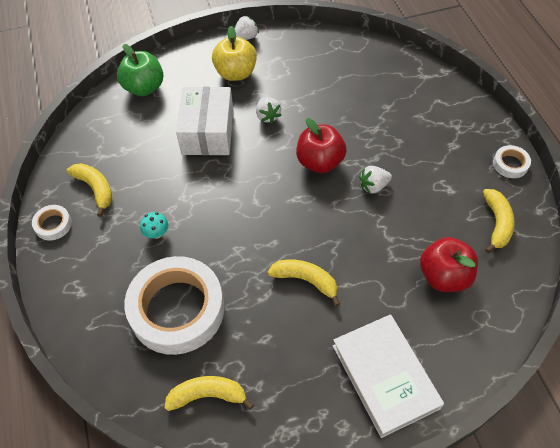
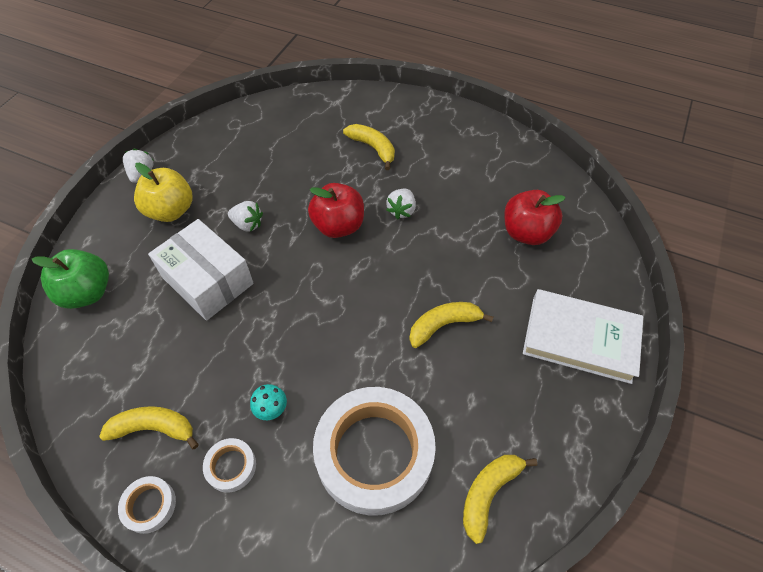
camera: 50 degrees left, 0 degrees up
yellow banana [483,189,515,253] -> yellow banana moved to [343,124,395,170]
white tape [493,145,531,178] -> white tape moved to [203,438,256,493]

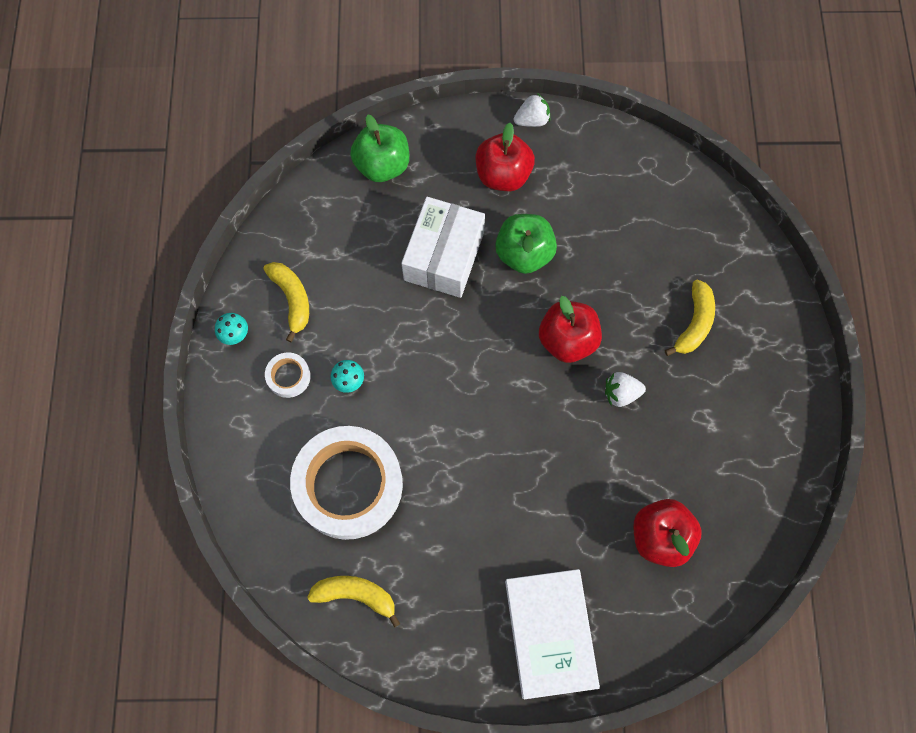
camera: 65 degrees right, 15 degrees up
white tape [118,476,176,534] -> turquoise mushroom [215,313,248,345]
yellow apple [134,163,193,222] -> red apple [476,123,535,191]
white strawberry [228,201,263,232] -> green apple [495,214,557,274]
yellow banana [409,302,493,348] -> none

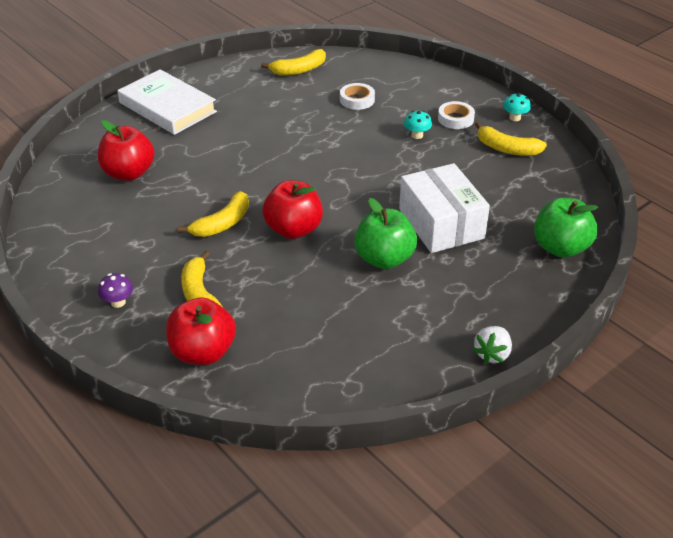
camera: 140 degrees right, 30 degrees down
white tape [290,426,403,540] -> white tape [340,83,375,110], size x0.42
red apple [476,123,535,191] -> red apple moved to [166,297,236,365]
white strawberry [605,372,646,407] -> yellow banana [178,191,249,237]
none -> purple mushroom [98,273,133,308]

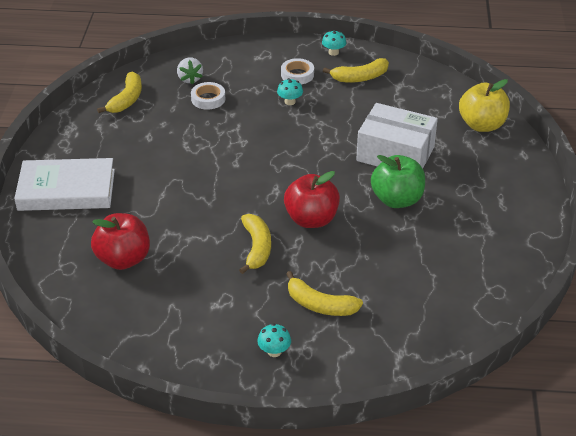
camera: 45 degrees left, 0 degrees up
purple mushroom [98,273,133,308] -> turquoise mushroom [257,323,291,357]
red apple [166,297,236,365] -> none
white strawberry [473,326,512,364] -> white strawberry moved to [177,58,203,85]
green apple [534,198,598,258] -> yellow apple [459,79,510,132]

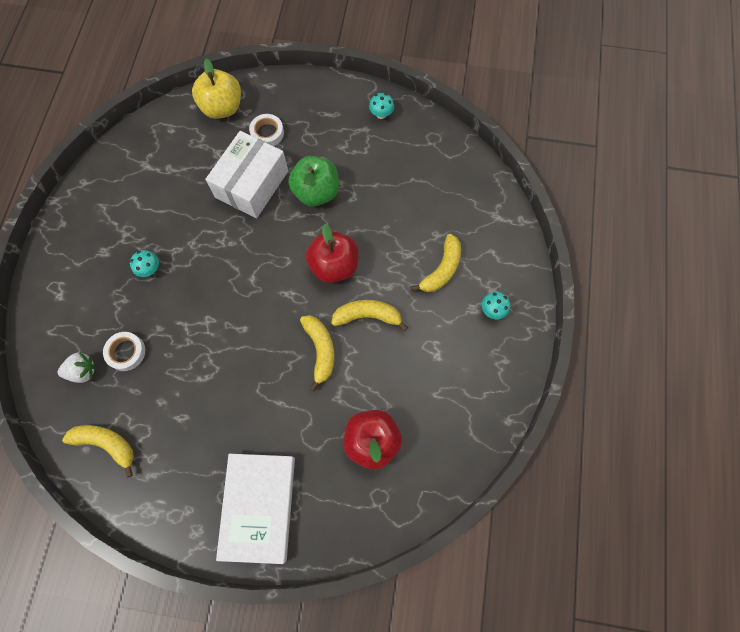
camera: 85 degrees left, 30 degrees up
white tape [281,58,314,84] -> white tape moved to [249,114,284,146]
turquoise mushroom [322,30,346,56] -> turquoise mushroom moved to [369,93,394,119]
yellow banana [323,58,389,83] -> yellow banana moved to [300,315,334,391]

